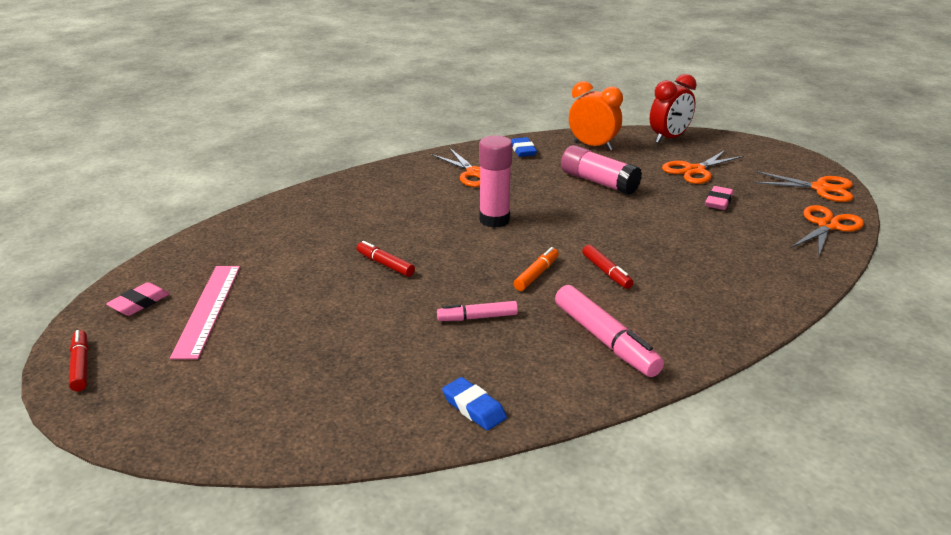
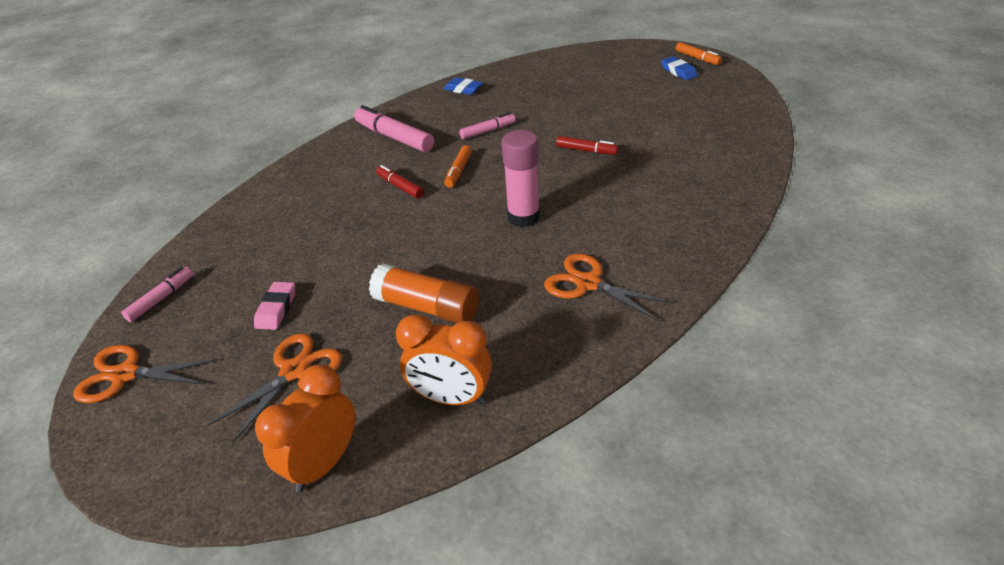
camera: 165 degrees right, 10 degrees up
red marker [69,330,89,391] -> orange marker [676,42,722,65]
pink eraser [106,282,170,316] -> none
pink ruler [170,266,240,359] -> none
blue eraser [511,137,537,157] -> blue eraser moved to [661,56,698,80]
pink glue stick [561,145,642,195] -> orange glue stick [369,263,479,323]
red clock [650,74,696,143] -> orange clock [255,364,355,493]
orange scissors [791,205,864,258] -> pink marker [121,267,193,322]

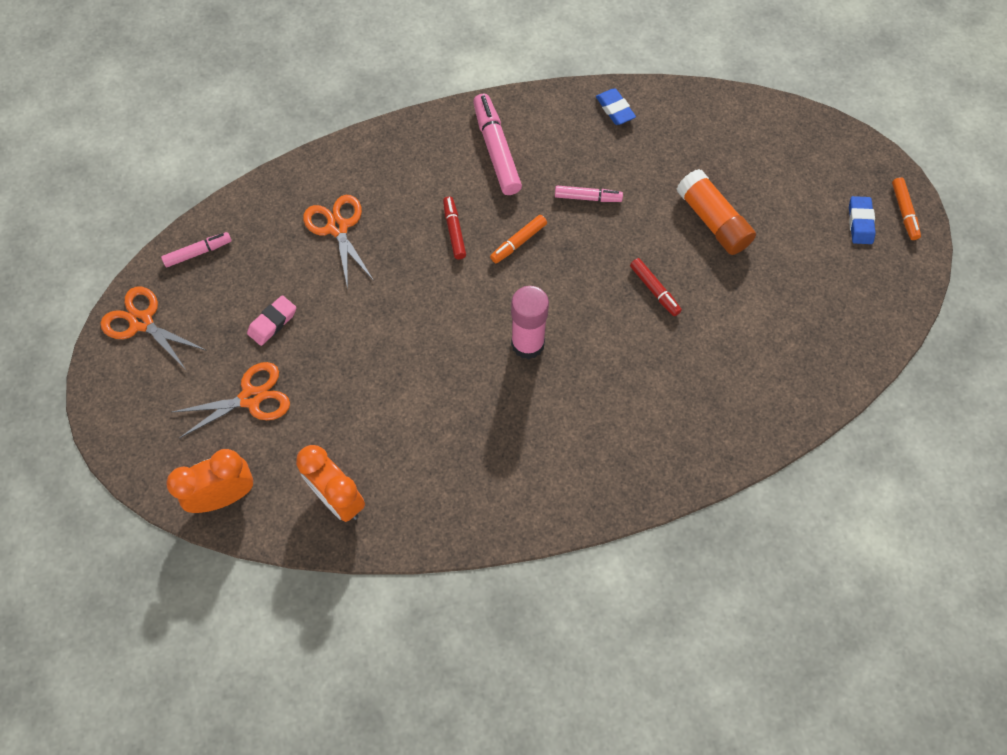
camera: 30 degrees right, 25 degrees up
orange glue stick [369,263,479,323] -> orange glue stick moved to [677,169,756,255]
orange scissors [544,253,673,321] -> orange scissors moved to [303,195,374,289]

